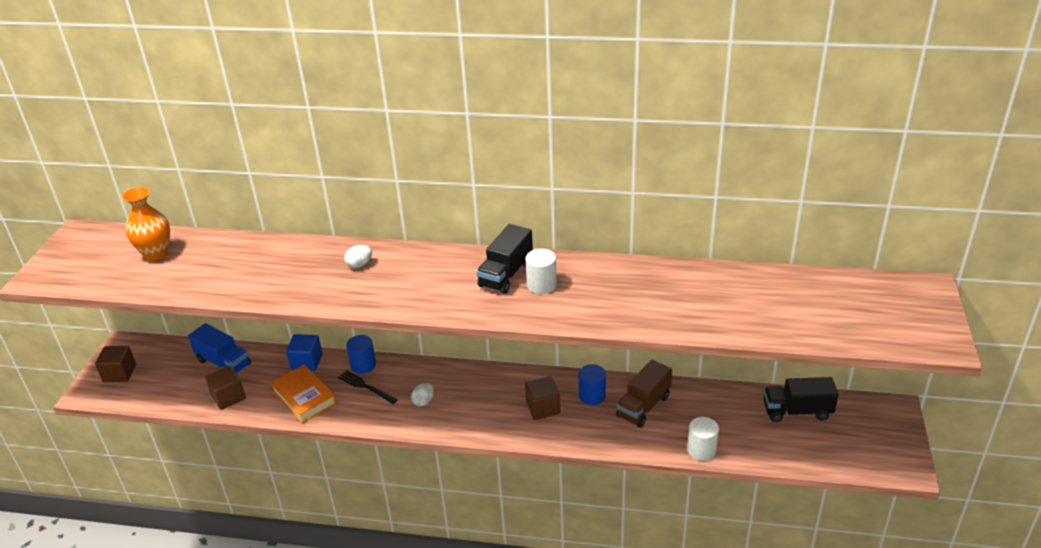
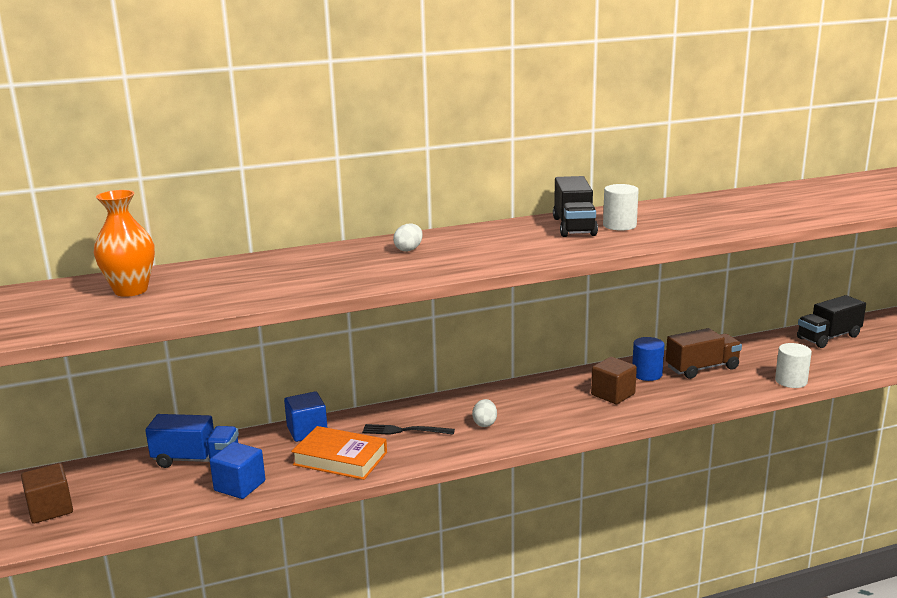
camera: 30 degrees left, 15 degrees down
brown cube [205,366,246,410] -> blue cube [210,442,265,499]
blue cylinder [346,335,376,374] -> none
brown truck [616,360,672,428] -> brown truck turned 120 degrees counterclockwise [666,328,742,379]

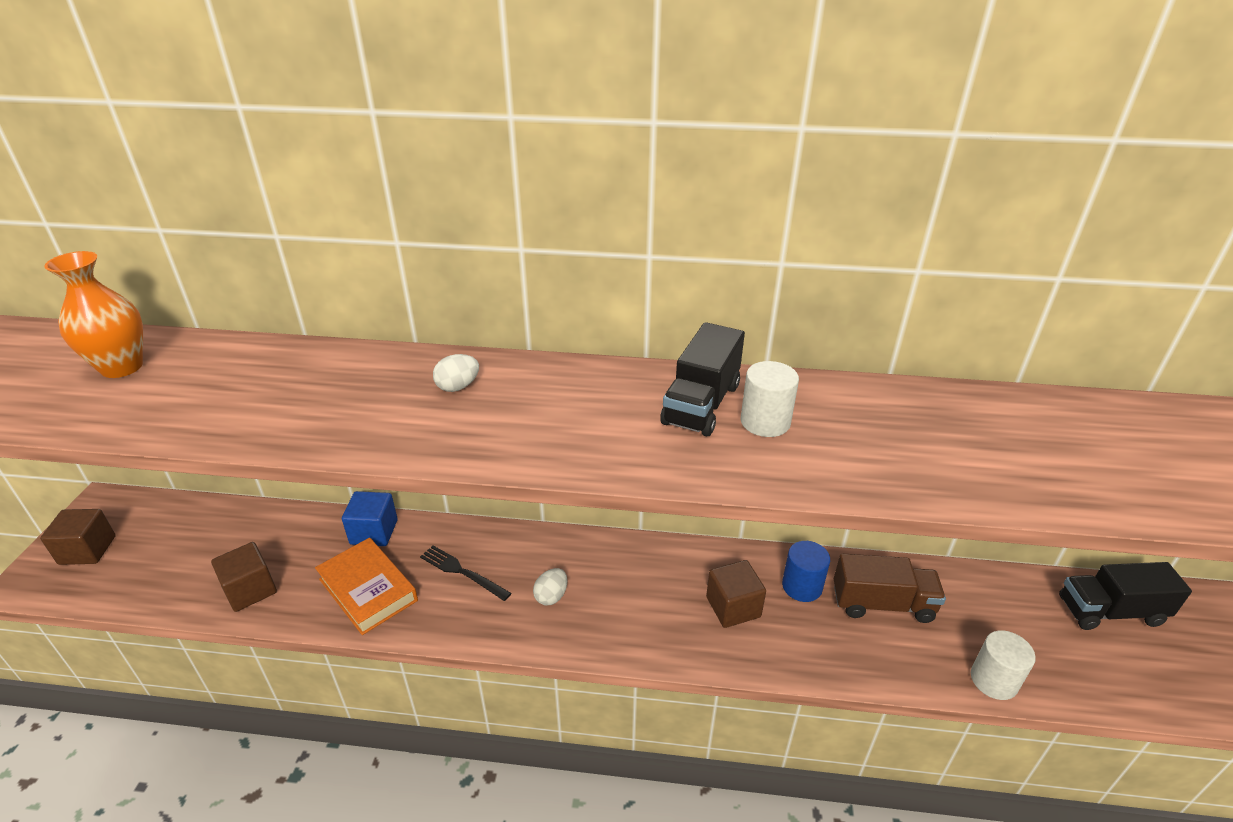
camera: 25 degrees right, 15 degrees up
blue truck [145,414,239,468] -> none
blue cube [210,442,265,499] -> brown cube [211,542,277,612]

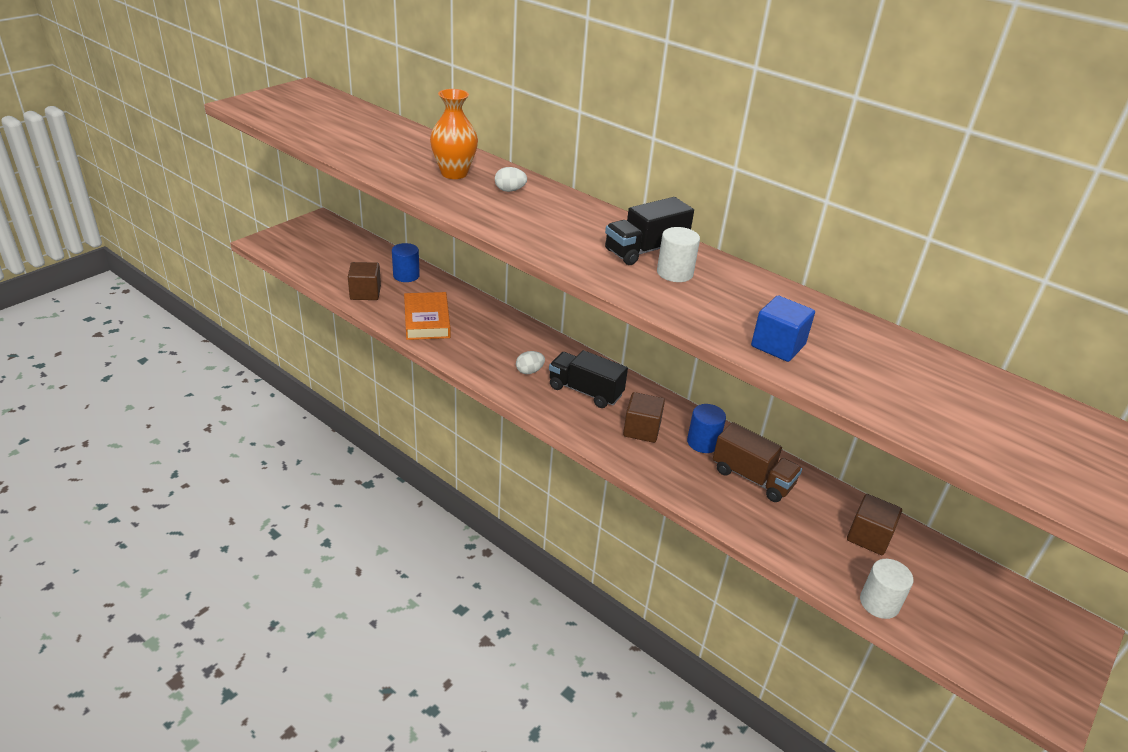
camera: 30 degrees right, 0 degrees up
brown cube [40,509,116,565] -> brown cube moved to [847,494,902,555]
orange vase [44,251,143,378] -> orange vase moved to [430,89,478,179]
blue cube [342,491,398,546] -> blue cube moved to [751,296,815,362]
black fork [420,546,511,601] -> none
white cylinder [971,630,1036,700] -> white cylinder moved to [860,559,913,619]
black truck [1059,562,1192,630] -> black truck moved to [549,350,628,408]
none -> blue cylinder [392,243,420,282]

